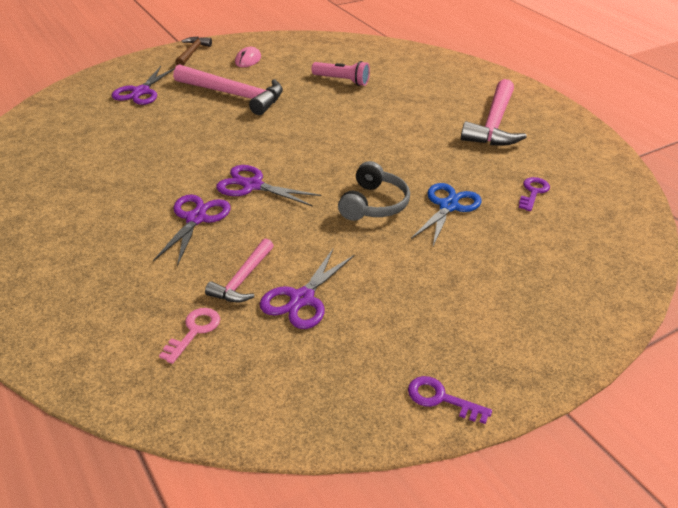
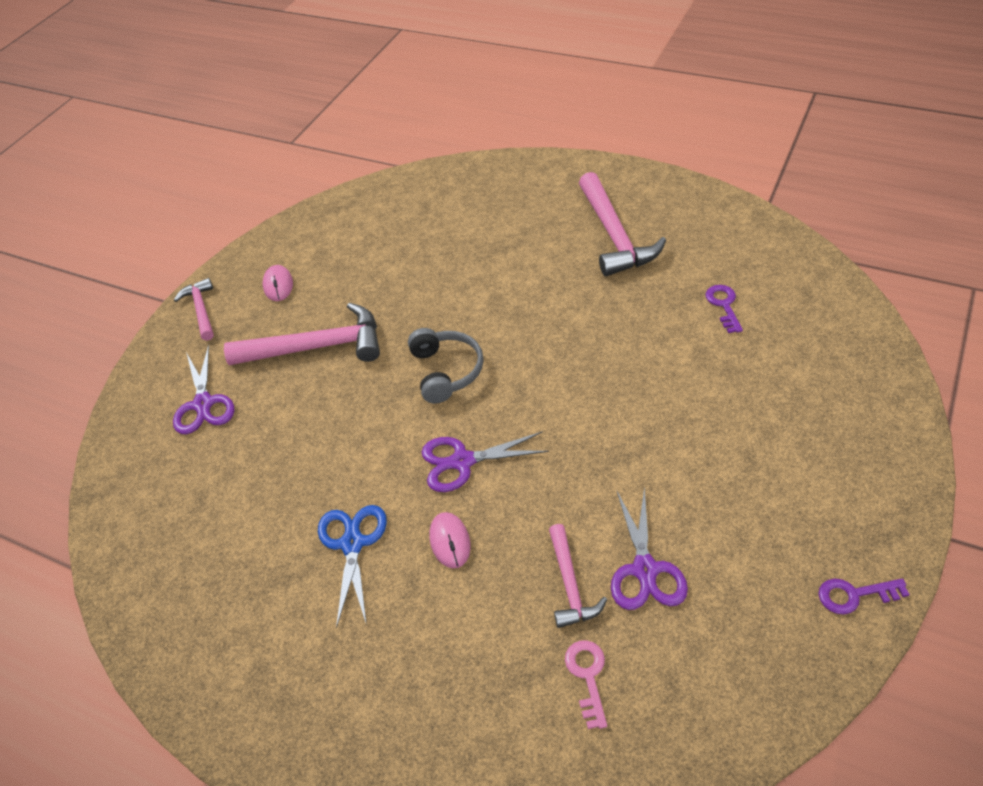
camera: 25 degrees left, 10 degrees up
purple scissors [153,194,231,266] -> pink mouse [430,512,471,568]
brown hammer [175,37,212,66] -> pink hammer [174,278,214,341]
pink flashlight [311,61,370,86] -> none
grey headphones [338,161,410,221] -> grey headphones moved to [408,328,484,403]
blue scissors [411,183,482,246] -> blue scissors moved to [318,505,387,628]

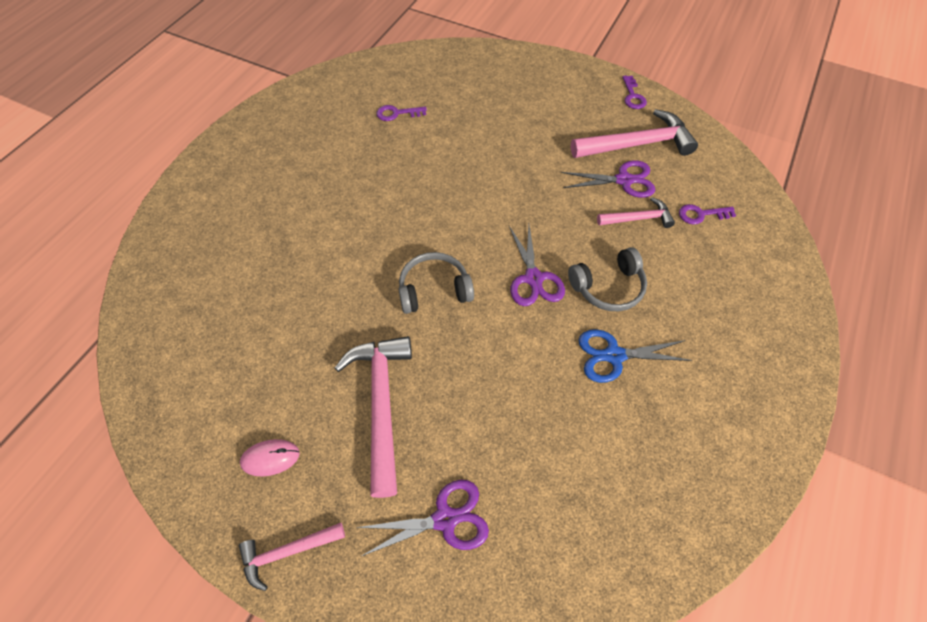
camera: 95 degrees left, 10 degrees up
pink mouse [430,512,471,568] -> grey headphones [568,247,647,311]
pink key [565,640,607,729] -> purple key [679,204,736,225]
pink hammer [579,172,666,276] -> pink hammer moved to [571,109,698,158]

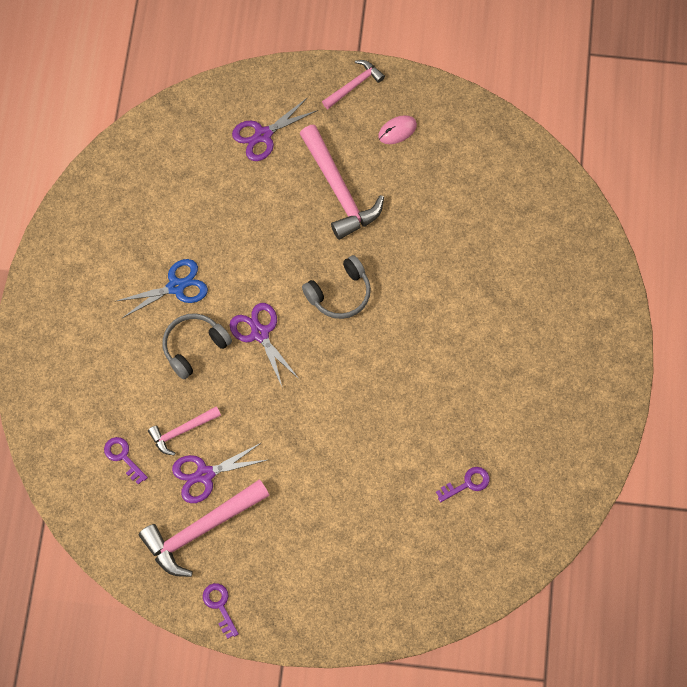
camera: 160 degrees right, 10 degrees up
purple key [679,204,736,225] -> purple key turned 105 degrees counterclockwise [104,437,148,485]

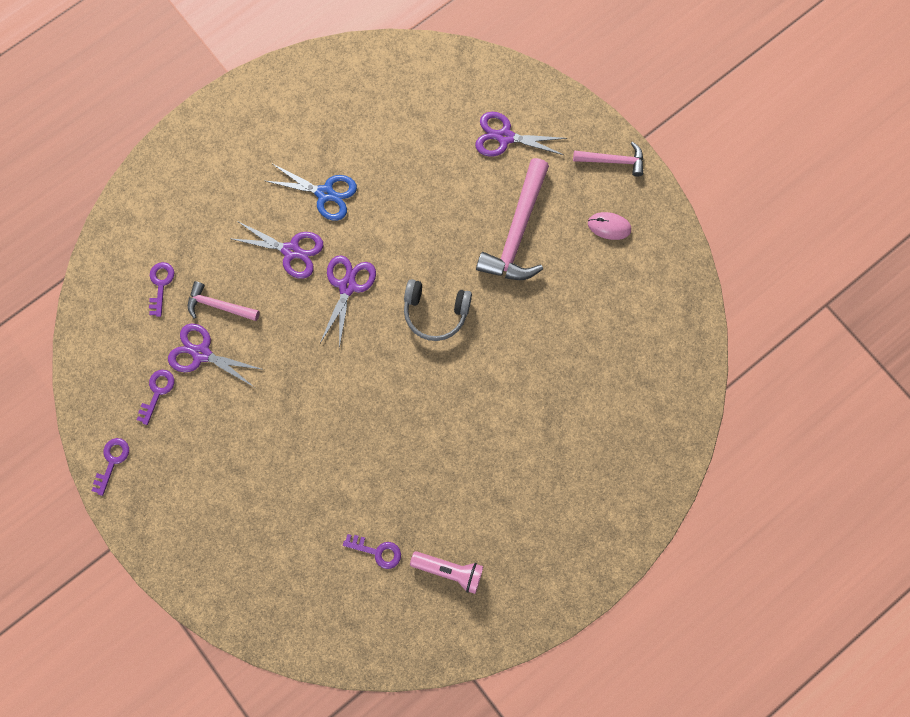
camera: 45 degrees right, 10 degrees up
pink hammer [139,479,270,577] -> purple key [137,370,175,425]
grey headphones [162,313,232,380] -> purple scissors [229,221,323,279]
none -> pink flashlight [410,551,483,594]

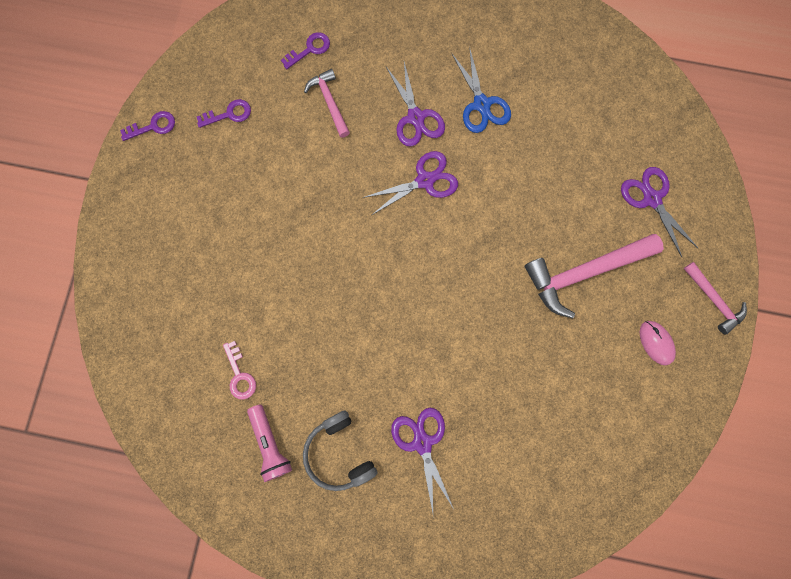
camera: 50 degrees right, 0 degrees up
purple scissors [168,324,264,387] -> purple scissors moved to [391,408,454,513]
purple key [343,534,401,569] -> pink key [223,341,256,400]
grey headphones [404,279,472,341] -> grey headphones moved to [303,410,378,491]

